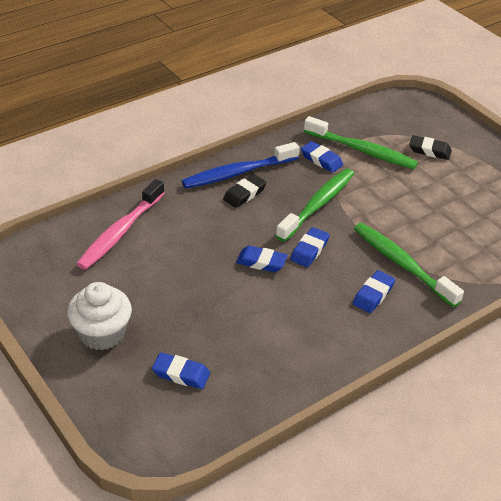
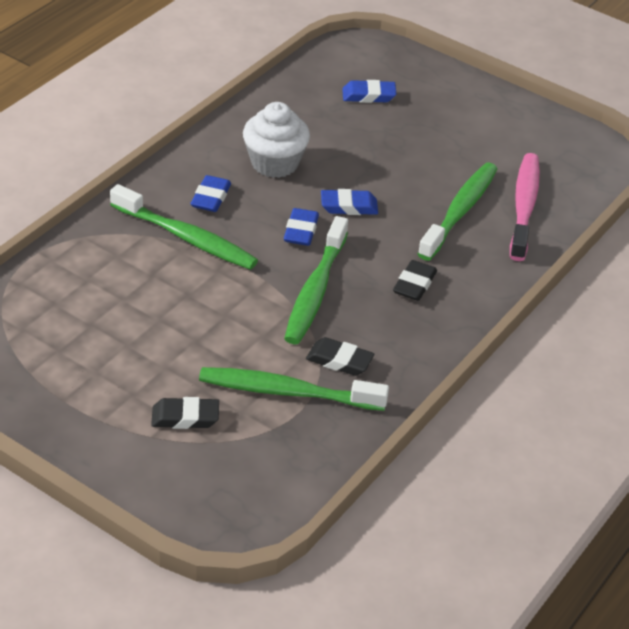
camera: 160 degrees right, 0 degrees up
white cupcake [67,282,132,350] -> white cupcake moved to [243,102,310,178]
blue toothbrush [182,142,299,188] -> none
blue eraser [301,141,343,173] -> black eraser [306,337,374,376]
none -> green toothbrush [418,163,497,261]

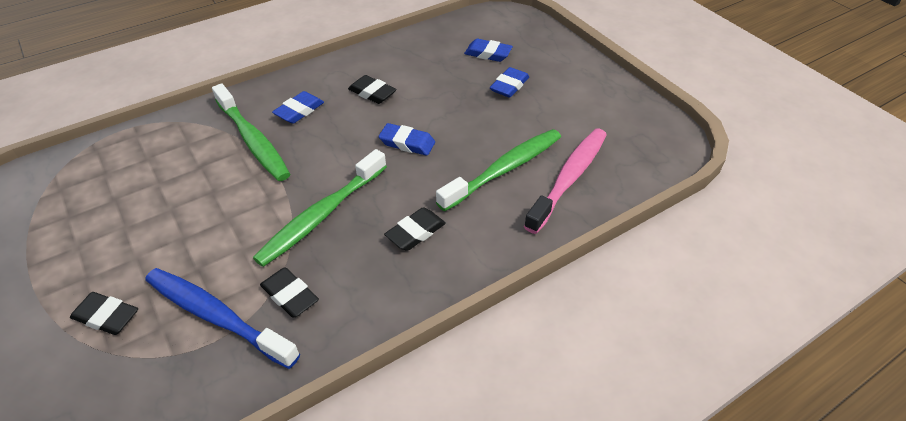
camera: 25 degrees right, 5 degrees up
green toothbrush [199,367,389,411] -> blue toothbrush [145,268,300,369]
white cupcake [243,102,310,178] -> black eraser [348,75,396,104]
blue eraser [284,208,319,246] -> blue eraser moved to [490,67,529,98]

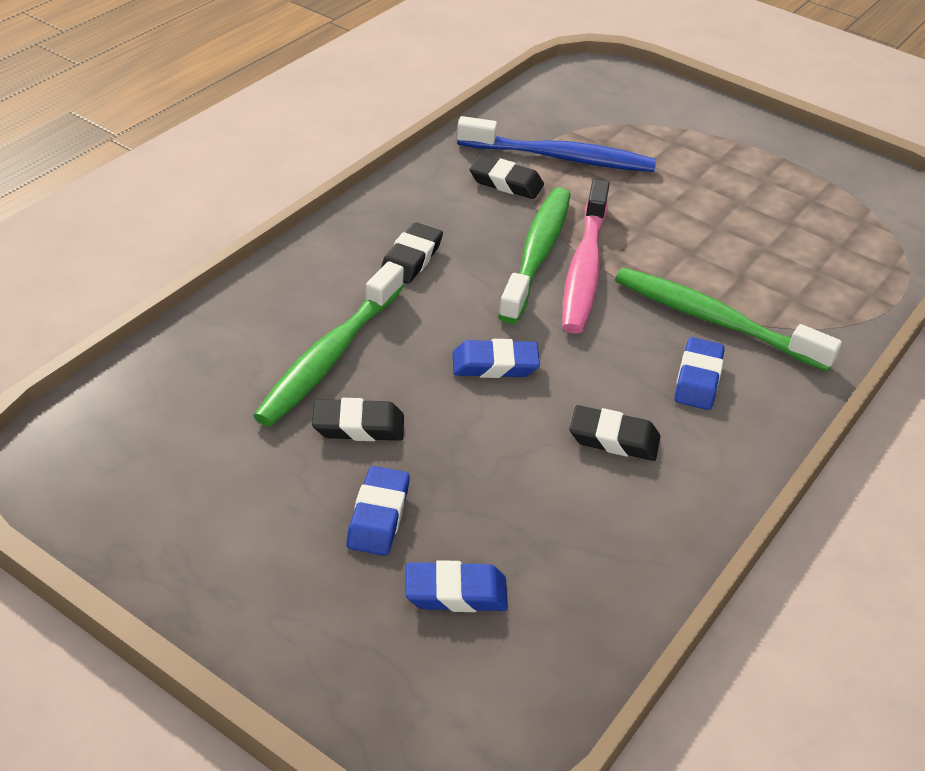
camera: 155 degrees right, 5 degrees down
black eraser [70,292,138,335] -> black eraser moved to [312,398,404,441]
pink toothbrush [524,129,607,234] -> pink toothbrush moved to [562,179,610,334]

